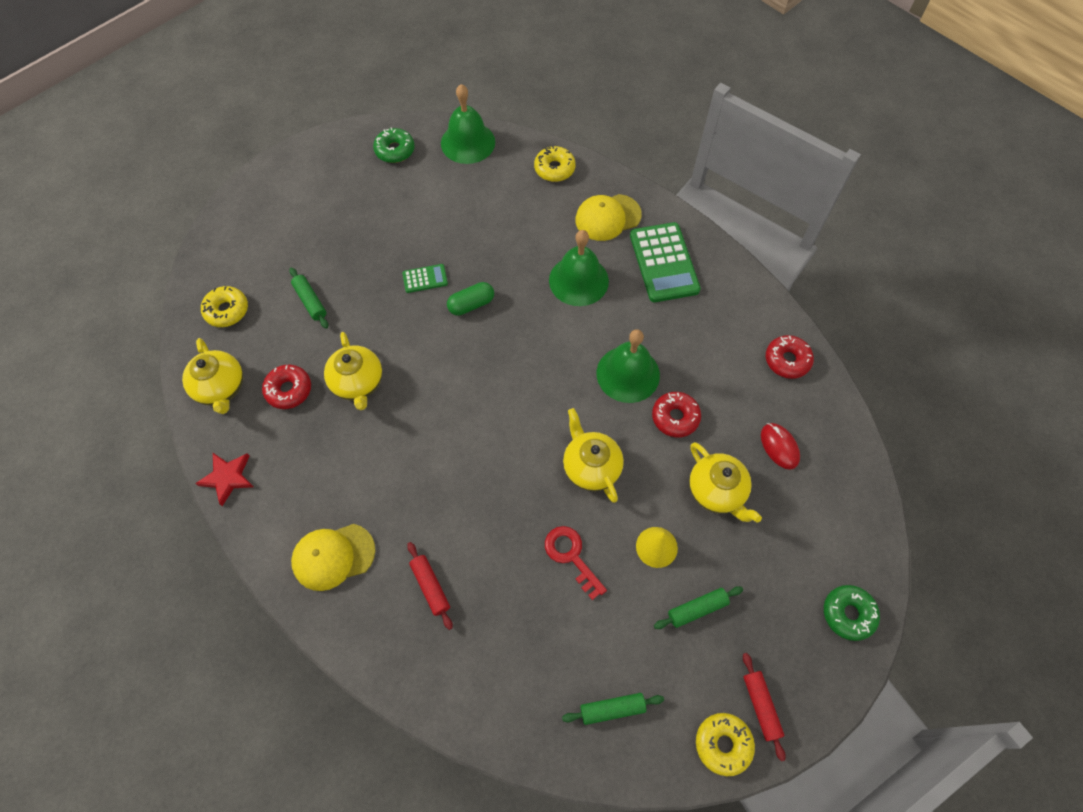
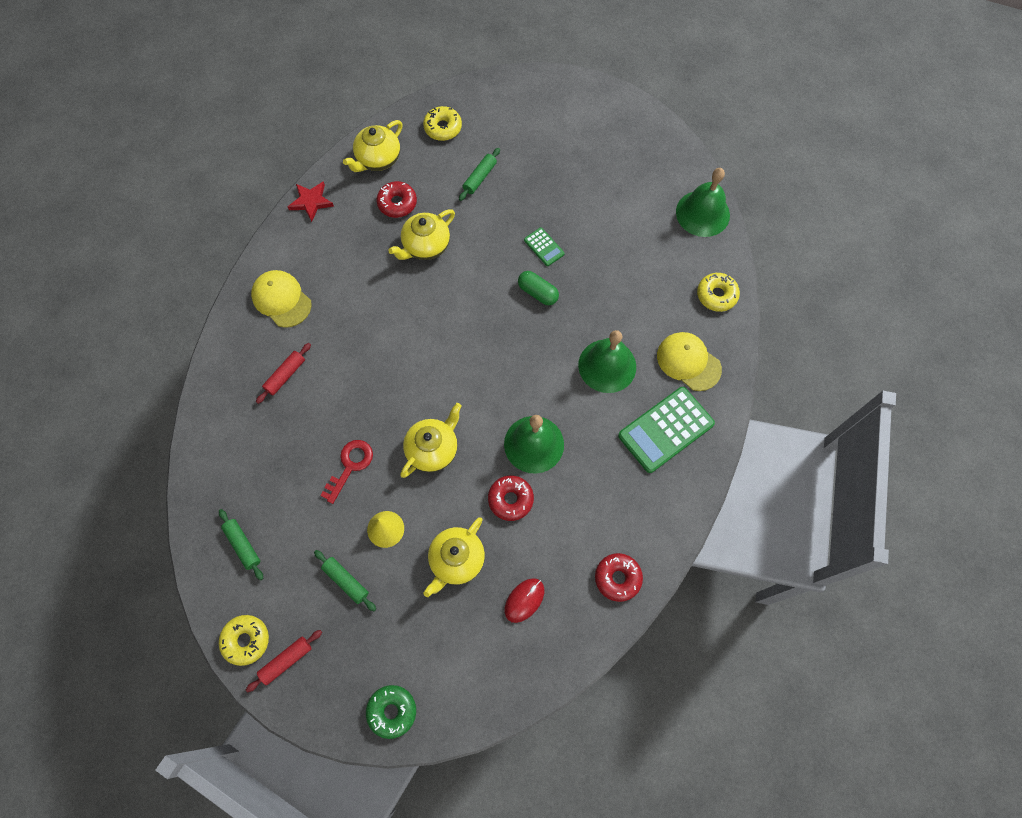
camera: 65 degrees right, 5 degrees up
green donut [373,127,415,163] -> none

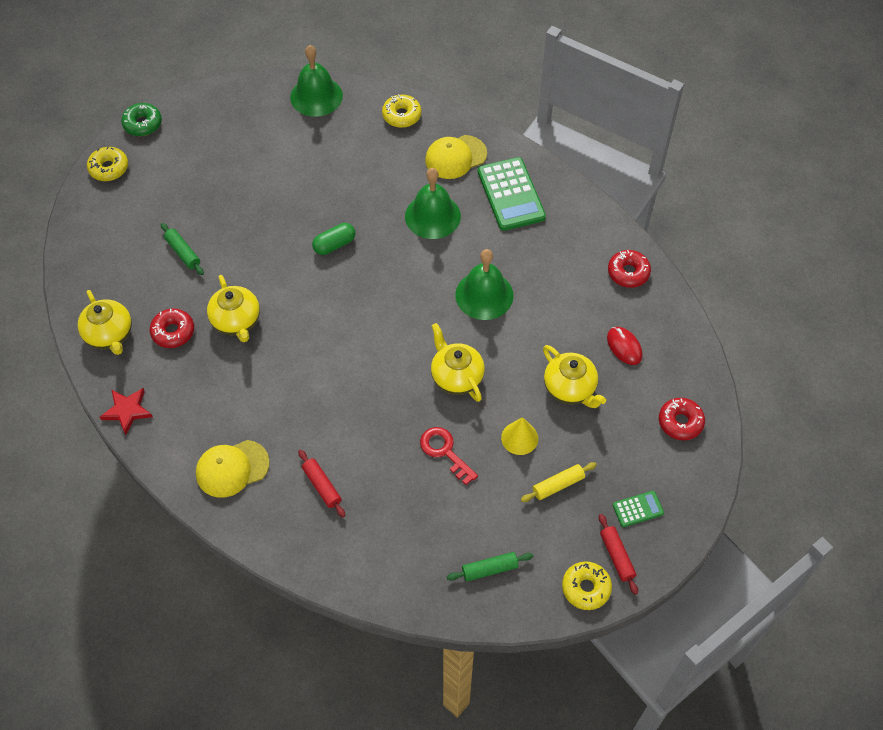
camera: 70 degrees left, 10 degrees down
green rolling pin [314,550,376,611] -> yellow rolling pin [521,462,597,502]
green donut [366,685,416,739] -> green donut moved to [121,103,162,136]
yellow donut [423,106,462,141] -> yellow donut moved to [87,146,128,181]
red donut [488,475,534,521] -> red donut moved to [659,398,705,440]
green calculator [524,227,565,266] -> green calculator moved to [613,491,664,527]

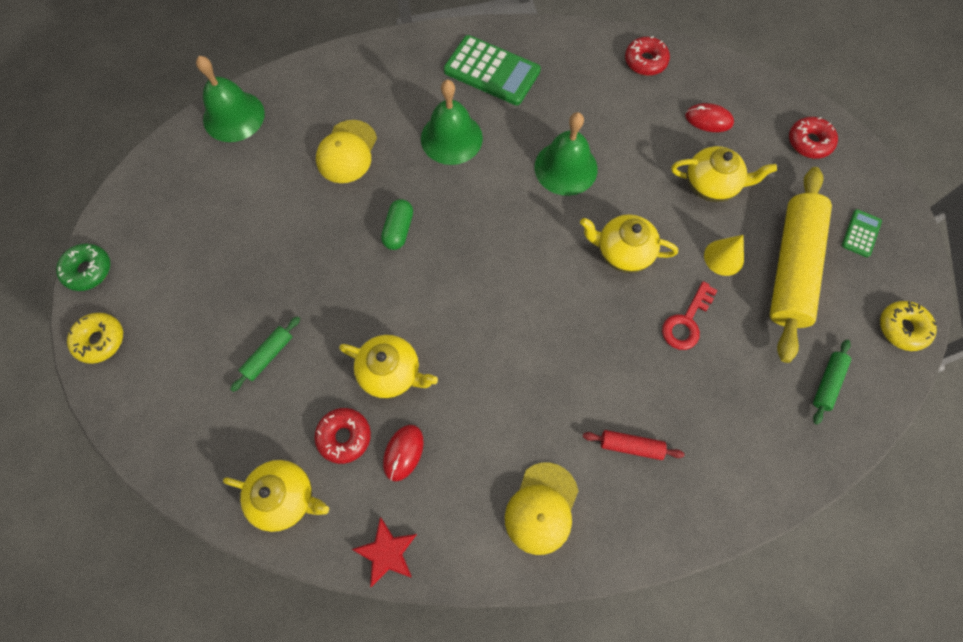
camera: 45 degrees left, 10 degrees up
green rolling pin [161,223,204,275] -> green rolling pin turned 60 degrees counterclockwise [230,316,300,392]
yellow donut [382,94,421,128] -> none
red key [420,427,478,485] -> red key turned 60 degrees counterclockwise [662,281,718,350]
yellow cap [425,135,487,179] -> yellow cap moved to [316,120,377,183]
yellow rolling pin [521,462,597,502] -> yellow rolling pin [770,167,832,363], size x2.37
red rolling pin [599,514,638,595] -> none
none -> red mouse [383,425,423,481]

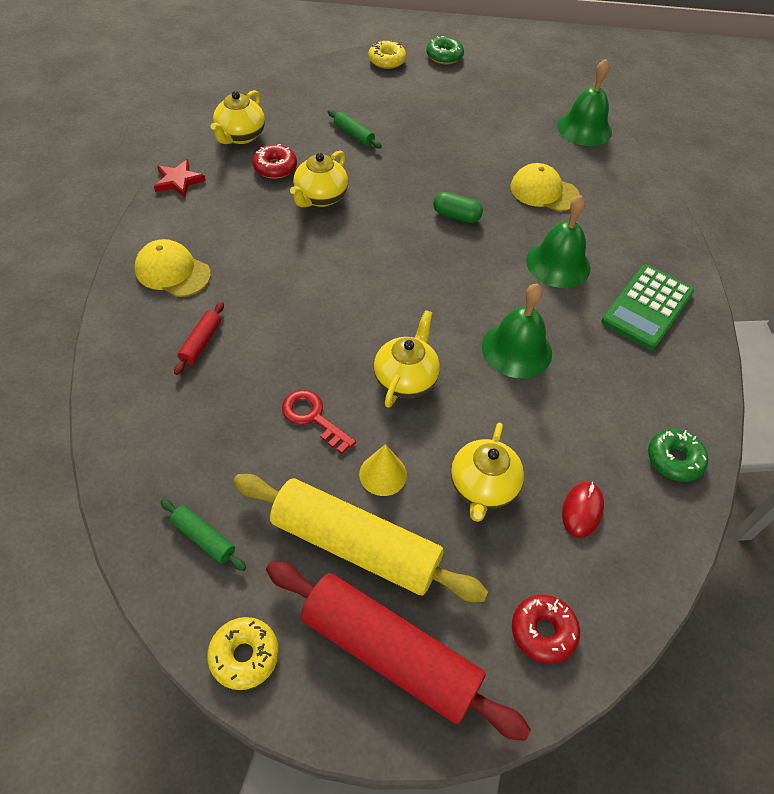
camera: 95 degrees right, 15 degrees down
red mouse [383,425,423,481] -> none
red donut [625,36,670,76] -> green donut [648,429,708,482]
green calculator [842,209,882,257] -> red rolling pin [266,561,531,741]

